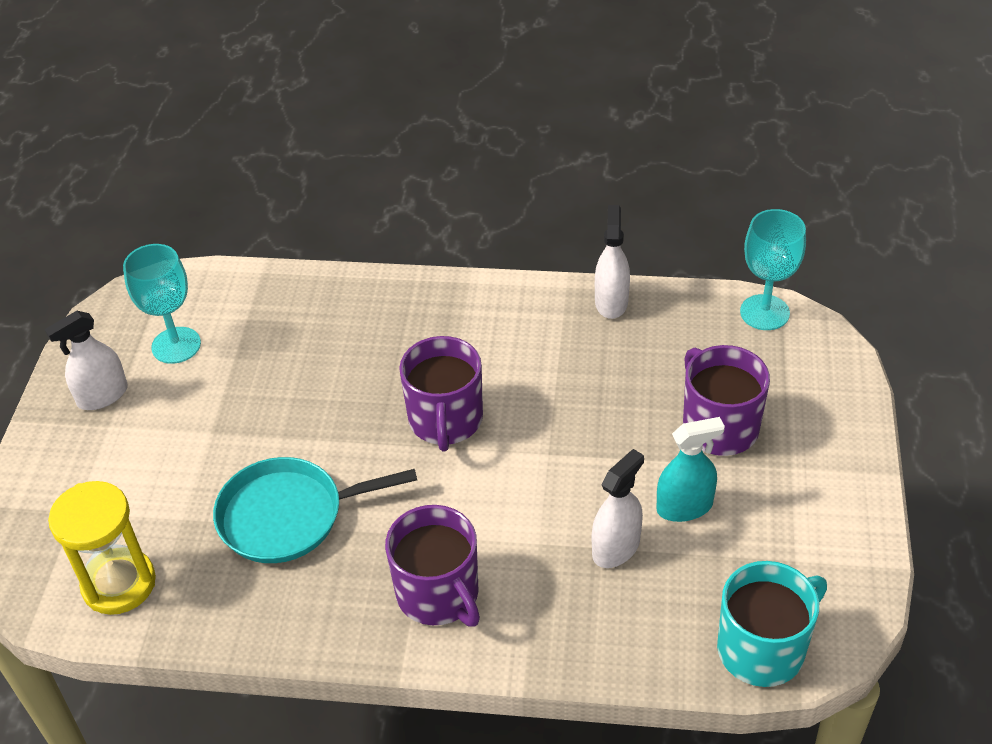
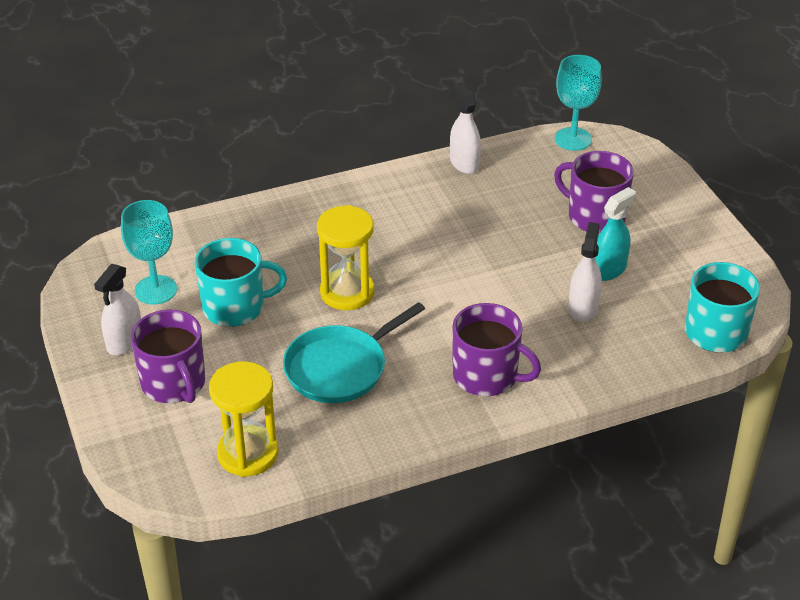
camera: 30 degrees left, 5 degrees down
purple mug [399,336,483,451] -> purple mug moved to [131,310,206,403]
none -> turquoise mug [195,238,287,327]
none -> yellow hourglass [317,205,375,310]

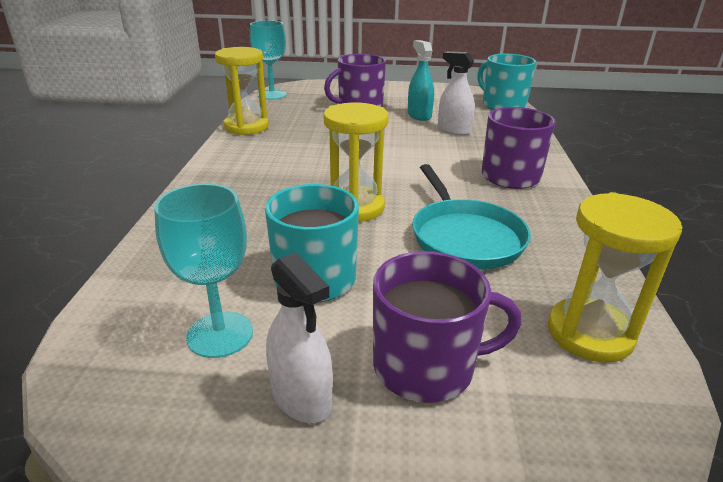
camera: 65 degrees left, 10 degrees down
white spray bottle [450,83,481,174] -> yellow hourglass [215,47,269,135]

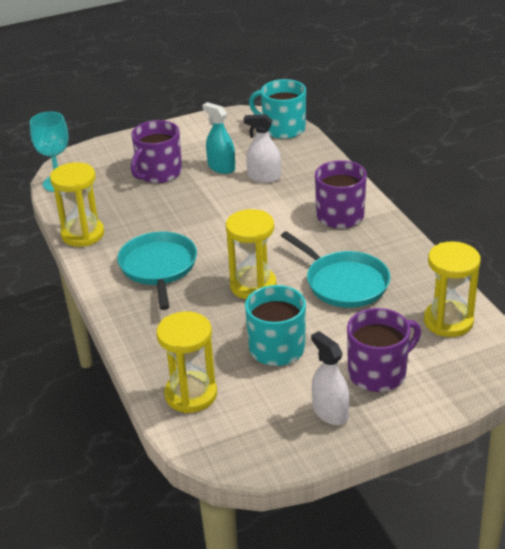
camera: 25 degrees left, 5 degrees up
turquoise goblet [154,184,253,358] -> none
white spray bottle [266,252,333,423] -> white spray bottle turned 150 degrees counterclockwise [311,331,349,425]
none -> turquoise pan [117,231,197,310]
none -> yellow hourglass [156,312,217,413]

